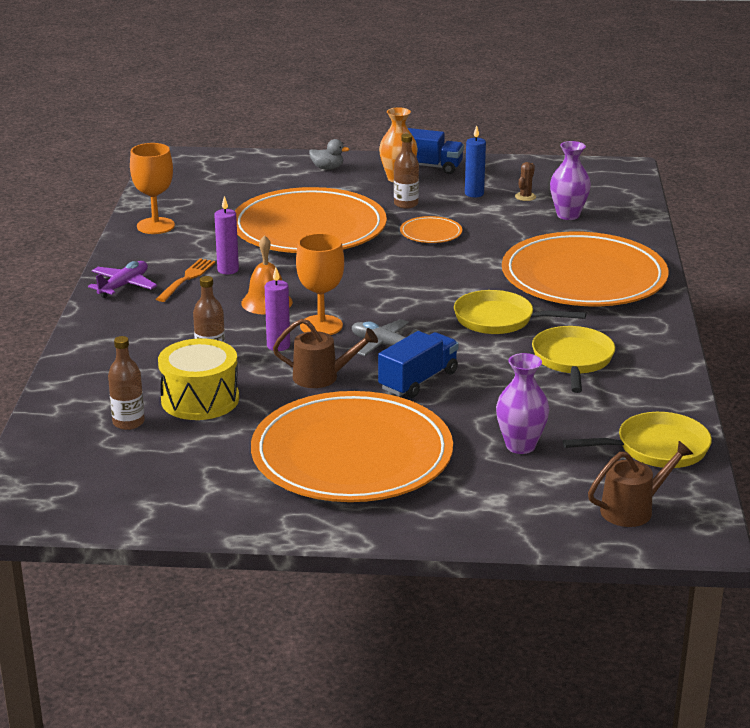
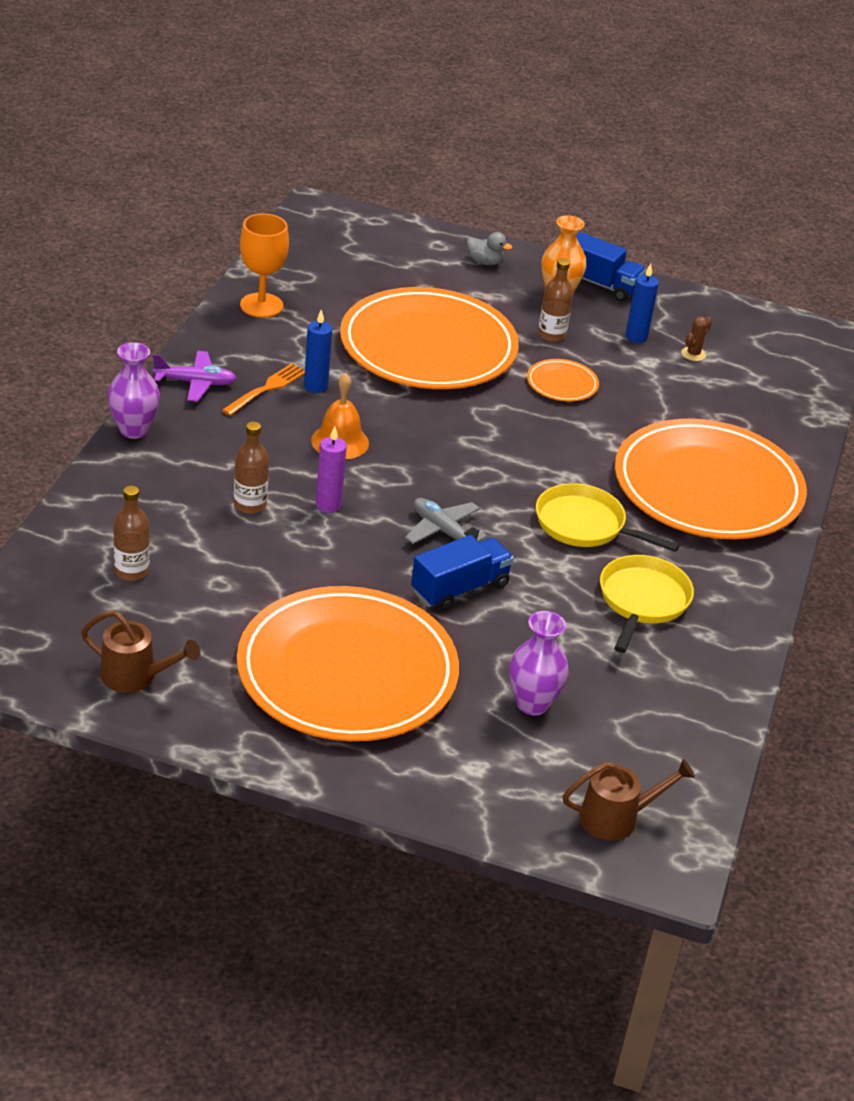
camera: 10 degrees right, 10 degrees up
purple plane [88,261,157,298] -> purple plane turned 45 degrees clockwise [153,351,236,402]
yellow drum [158,338,239,420] -> none
purple candle [214,196,239,274] -> blue candle [304,310,332,393]
brown watering can [273,319,378,388] -> brown watering can moved to [81,610,200,693]
orange goblet [296,233,344,335] -> none
purple vase [550,141,591,220] -> purple vase moved to [108,342,160,439]
yellow pan [562,412,712,468] -> none

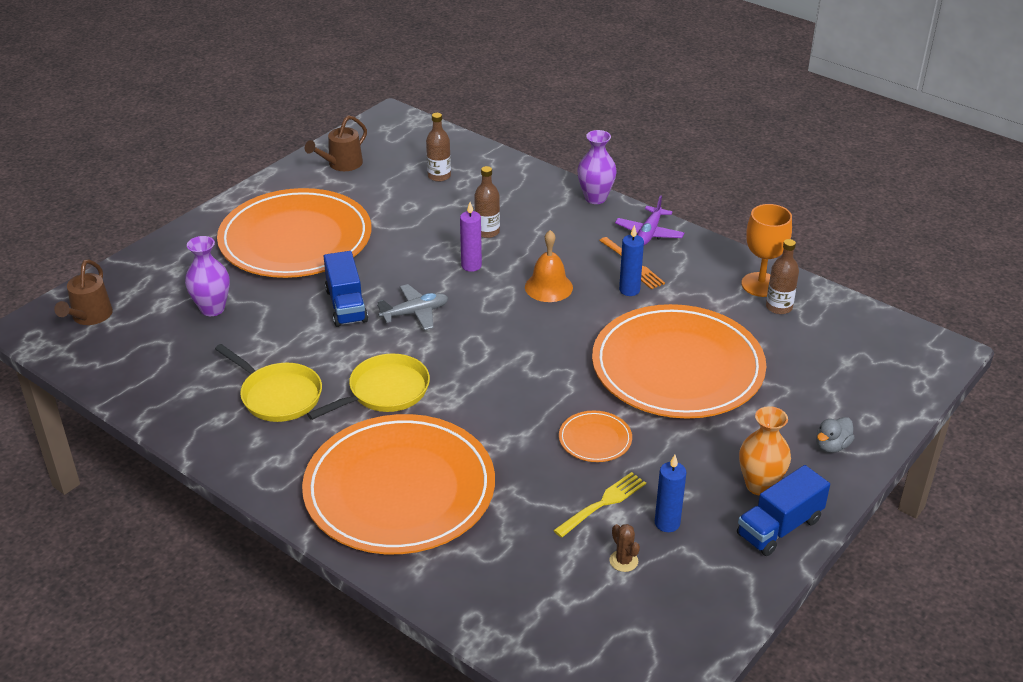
camera: 115 degrees right, 0 degrees up
brown bottle [538,258,573,342] -> brown bottle moved to [766,239,799,314]
none -> yellow fork [553,472,646,538]

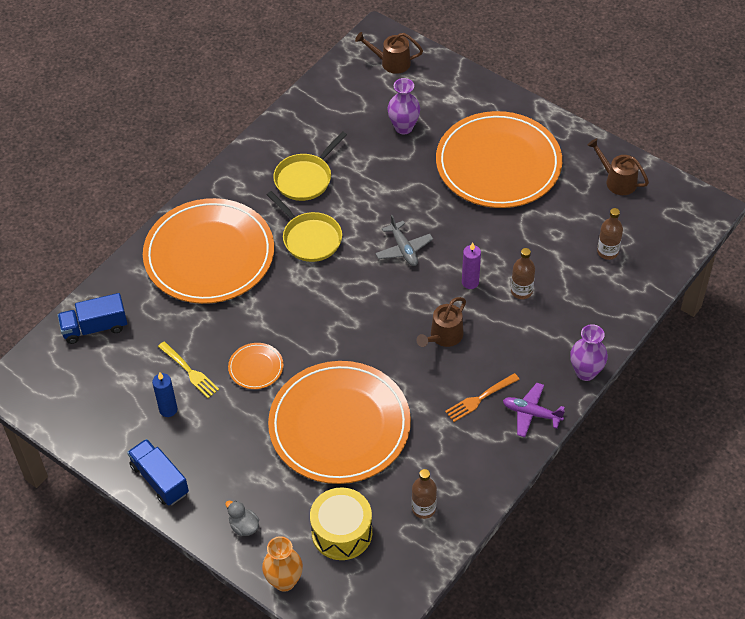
camera: 90 degrees right, 15 degrees up
blue truck [323,251,368,327] -> blue truck moved to [58,293,127,344]
orange bell [525,230,573,302] -> brown watering can [417,297,466,347]
brown cactus [610,524,640,572] -> none
blue candle [619,225,644,296] -> none
orange vase [739,406,791,496] -> orange vase moved to [262,536,303,592]
orange goblet [741,204,792,297] -> none
none -> yellow drum [310,487,372,560]

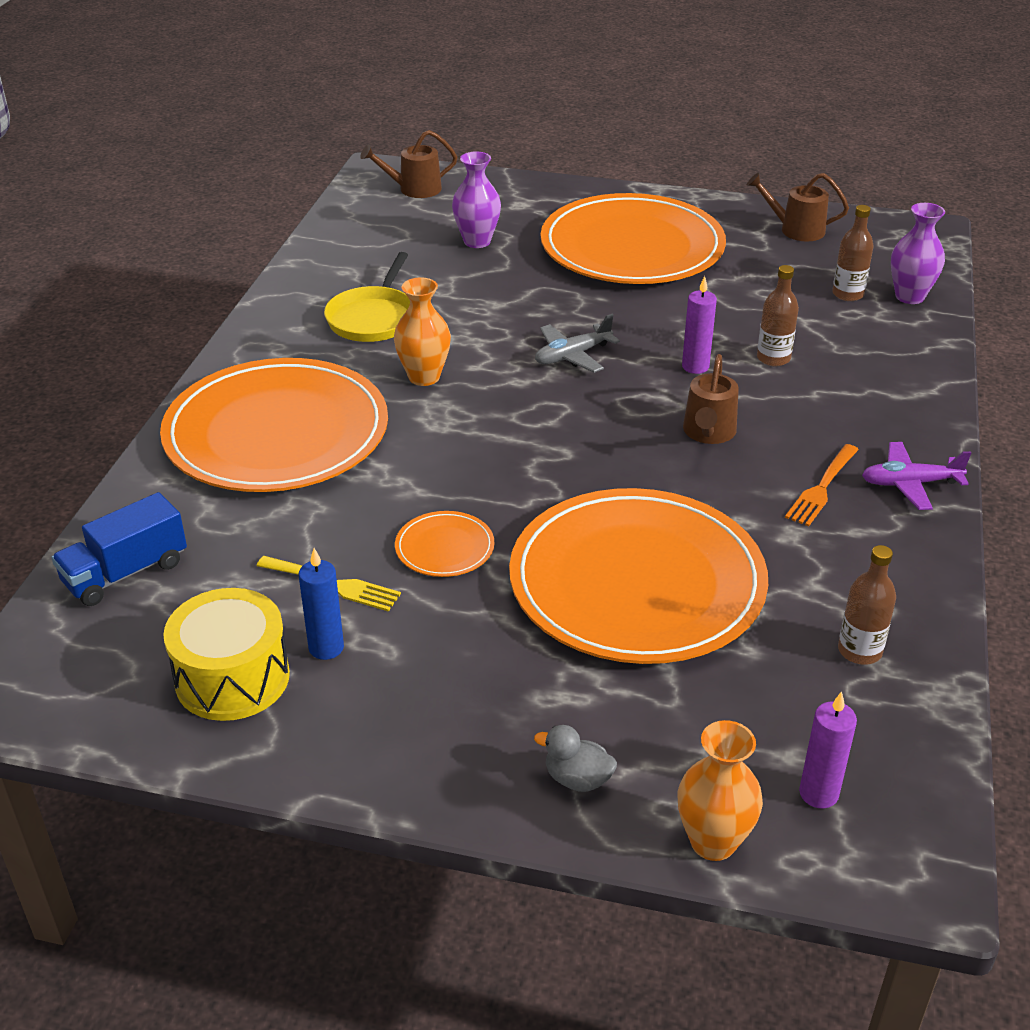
camera: 25 degrees left, 15 degrees down
blue truck [127,439,189,506] -> none
yellow pan [267,191,342,262] -> orange vase [394,278,451,386]
yellow drum [310,487,372,560] -> yellow drum moved to [163,588,290,721]
grey plane [375,215,433,266] -> grey plane turned 105 degrees clockwise [535,314,620,373]
purple vase [570,324,608,381] -> purple vase moved to [891,203,945,304]
none -> purple candle [799,692,857,808]

